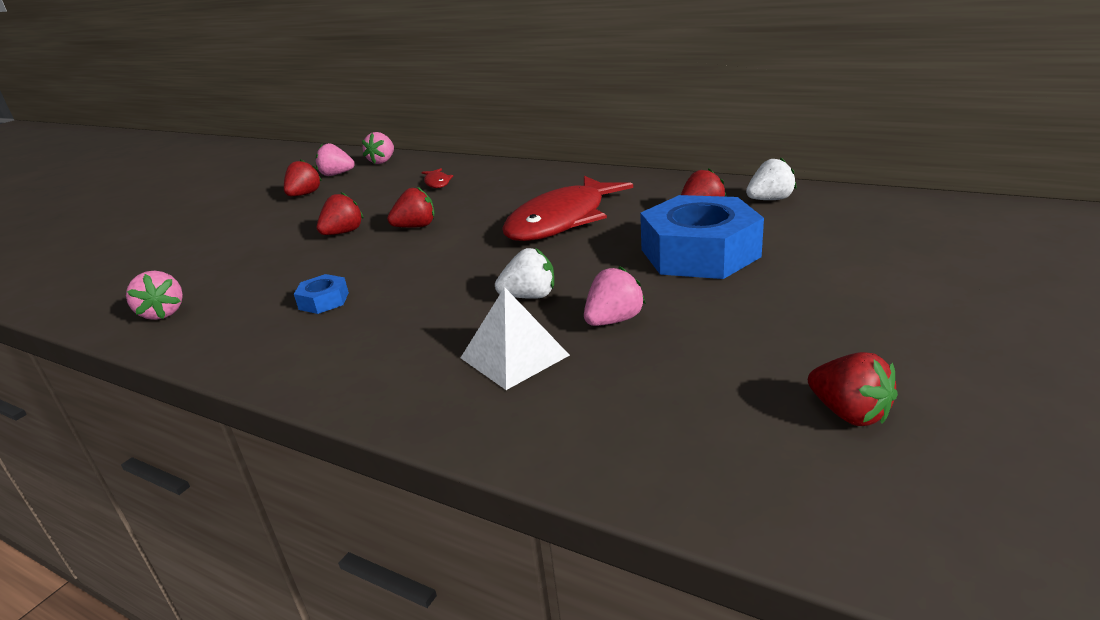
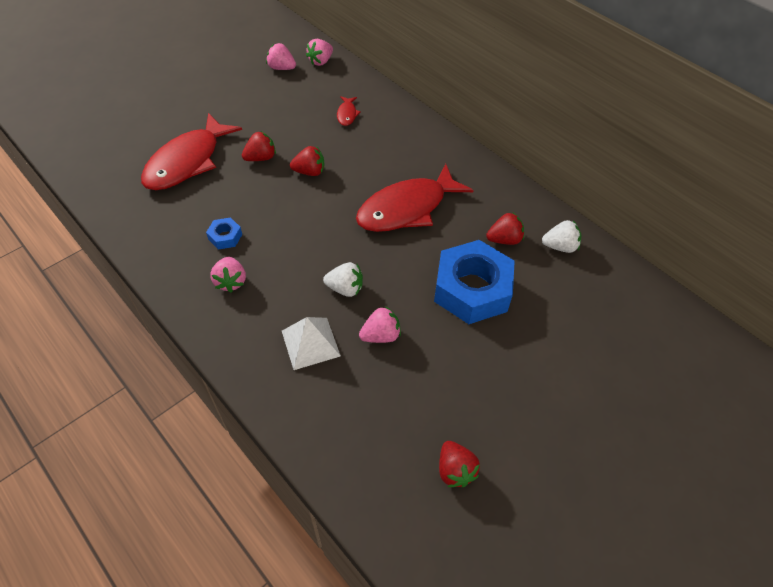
camera: 15 degrees right, 25 degrees up
pink strawberry [126,271,183,320] -> pink strawberry moved to [210,257,246,293]
red strawberry [284,159,322,196] -> none
none -> red fish [141,113,242,190]

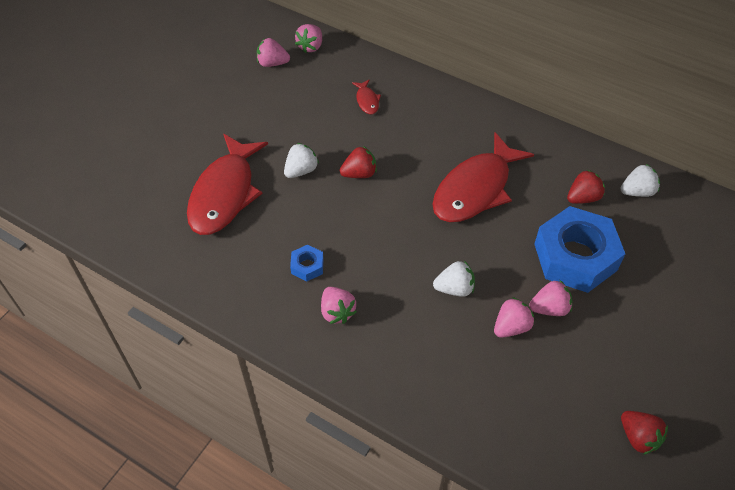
camera: 15 degrees left, 0 degrees up
red strawberry [242,131,276,161] -> white strawberry [284,143,319,178]
white pyramid [282,317,341,370] -> none
none -> pink strawberry [529,280,572,316]

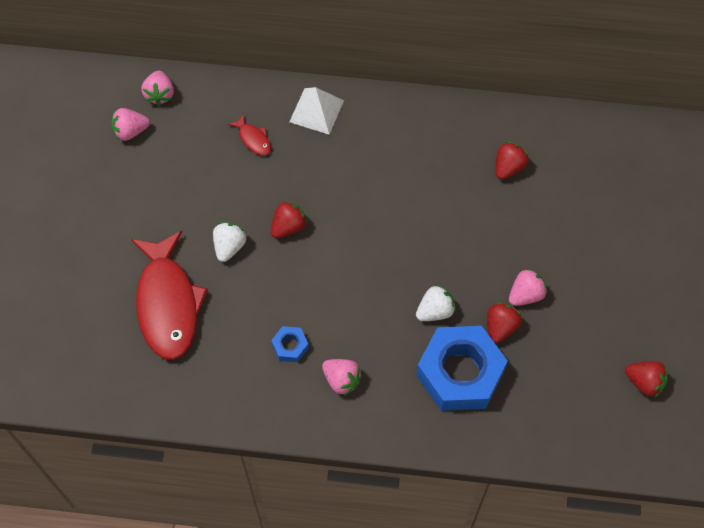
camera: 25 degrees left, 10 degrees up
red fish [432,132,534,222] -> none
pink strawberry [494,297,534,338] -> red strawberry [487,302,522,343]
blue nut [534,206,625,293] -> blue nut moved to [416,326,507,411]
white strawberry [621,164,660,197] -> none
none -> white pyramid [289,87,344,135]

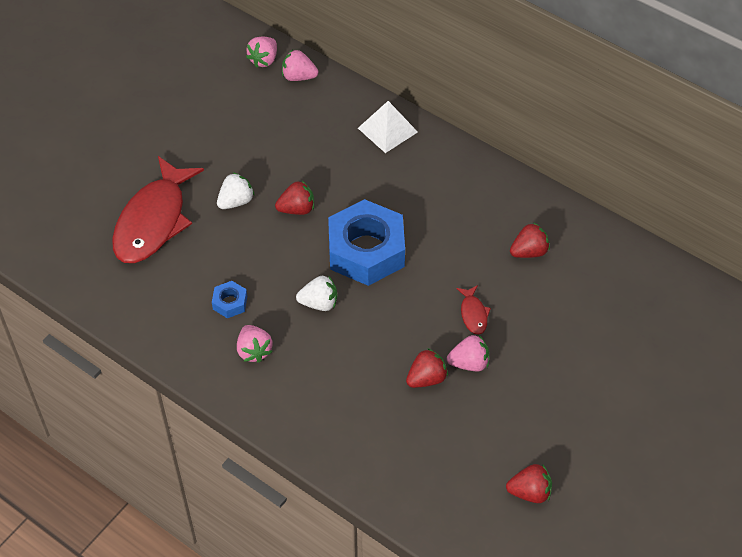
camera: 30 degrees right, 10 degrees down
pink strawberry [111,108,150,141] -> pink strawberry moved to [282,50,318,81]
red fish [228,114,271,155] -> red fish moved to [456,285,491,334]
white strawberry [416,285,456,321] -> white strawberry moved to [296,275,337,311]
blue nut [416,326,507,411] -> blue nut moved to [328,199,405,286]
red strawberry [625,361,668,397] -> red strawberry turned 60 degrees counterclockwise [506,464,552,503]

